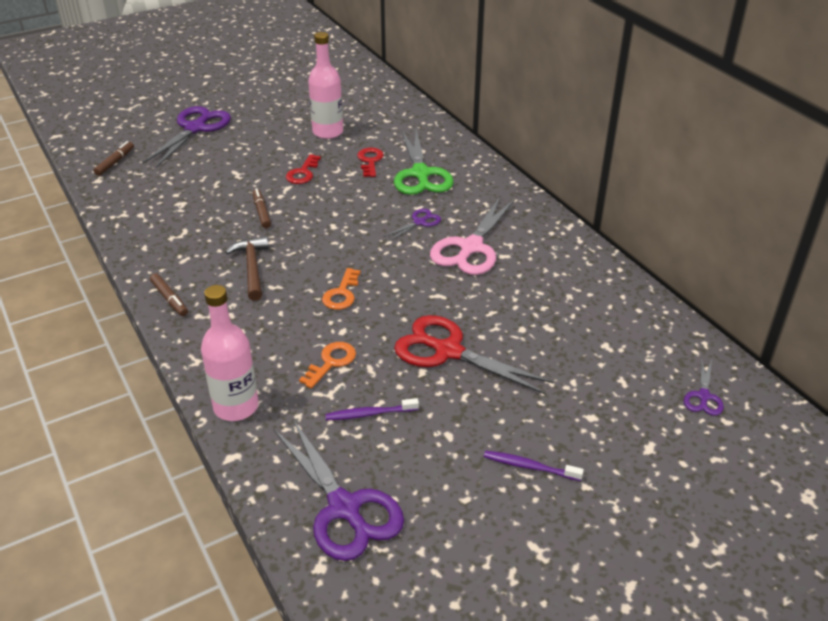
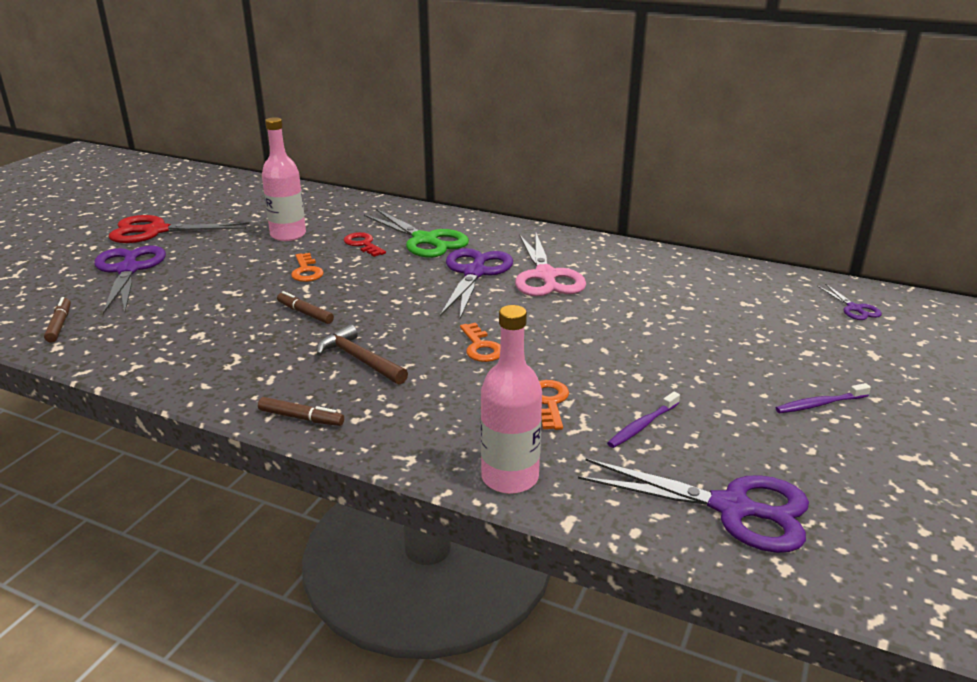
camera: 35 degrees left, 10 degrees down
red key [286,154,321,184] -> orange key [291,253,324,282]
purple scissors [384,209,441,241] -> purple scissors [440,248,513,319], size x2.06
red scissors [394,315,554,394] -> red scissors moved to [109,215,249,243]

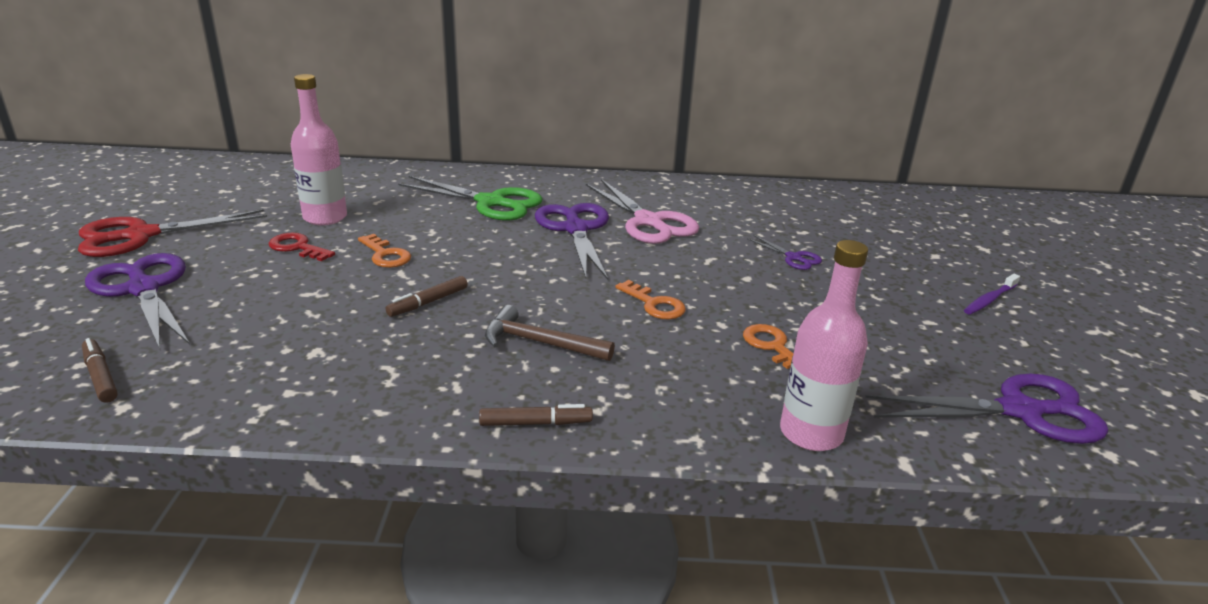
camera: 25 degrees left, 0 degrees up
brown marker [277,291,334,324] -> brown marker turned 60 degrees counterclockwise [386,276,468,317]
red key [344,232,386,257] -> red key moved to [269,233,335,261]
purple toothbrush [607,392,680,448] -> none
purple scissors [817,284,882,320] -> purple scissors moved to [747,235,822,270]

